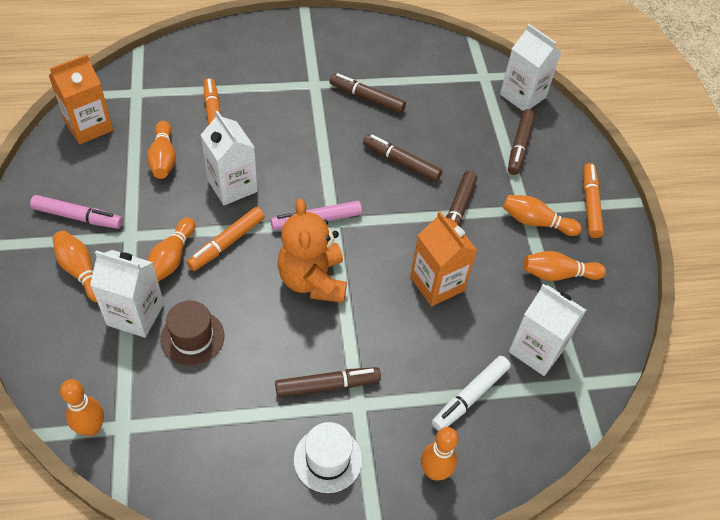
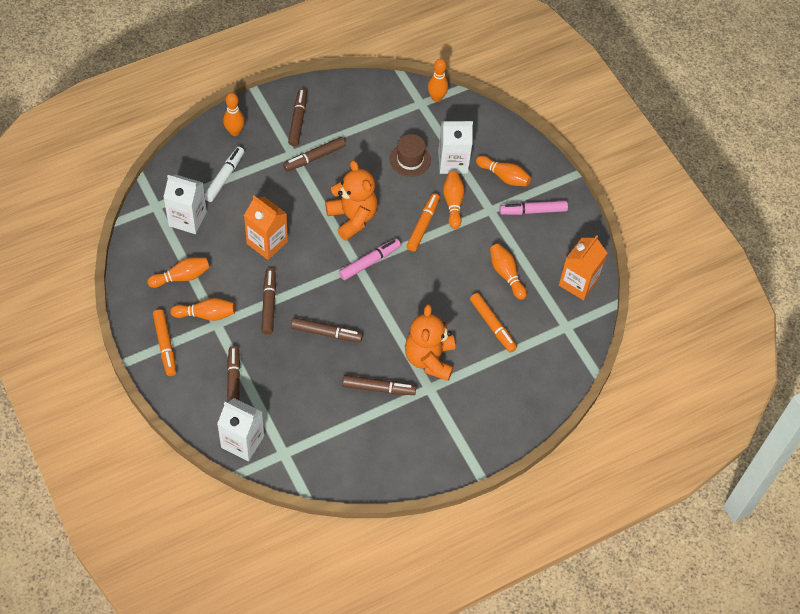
camera: 160 degrees right, 5 degrees up
white carton [201,111,258,205] -> none
white hat [294,422,362,493] -> brown marker [288,89,307,146]
none -> orange teddy bear [405,304,455,381]

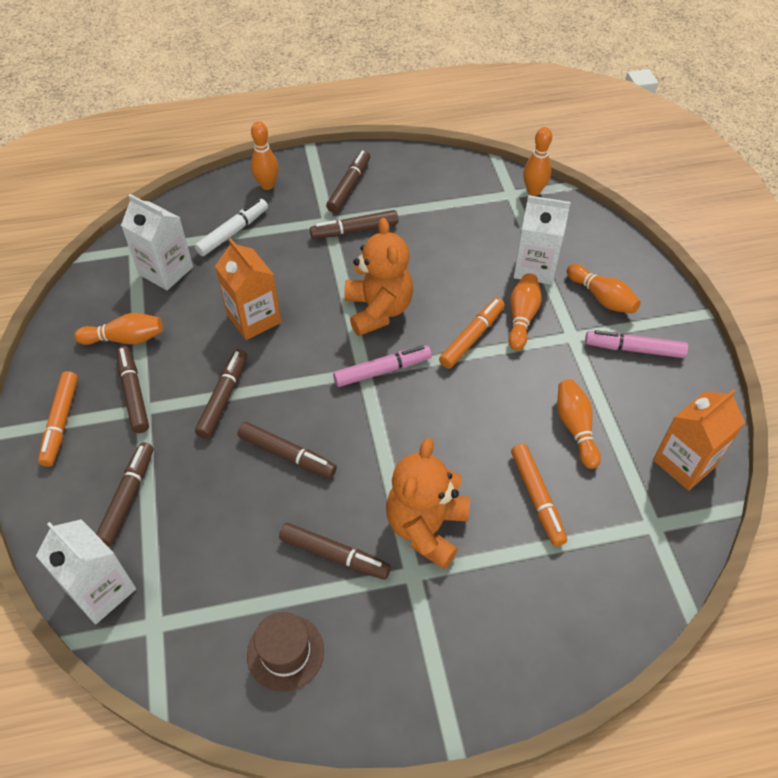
camera: 20 degrees right, 5 degrees down
orange bowling pin [170,298,235,321] -> brown marker [116,346,149,433]
brown hat [390,134,431,177] -> brown hat moved to [247,612,324,692]

